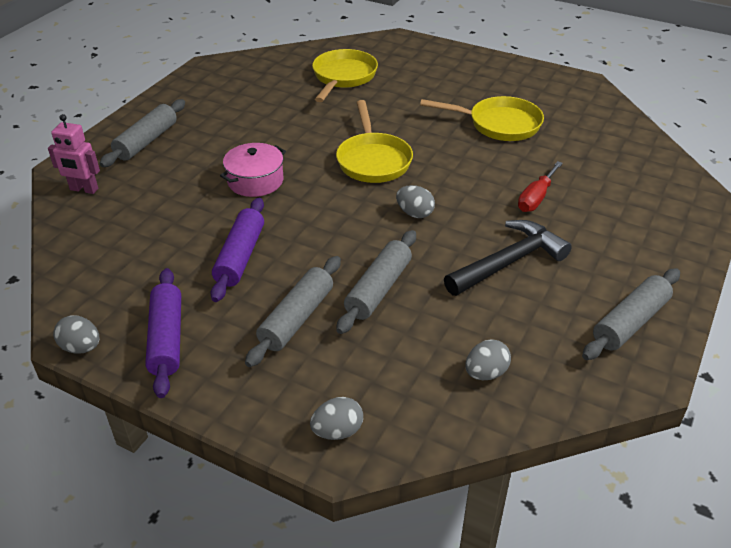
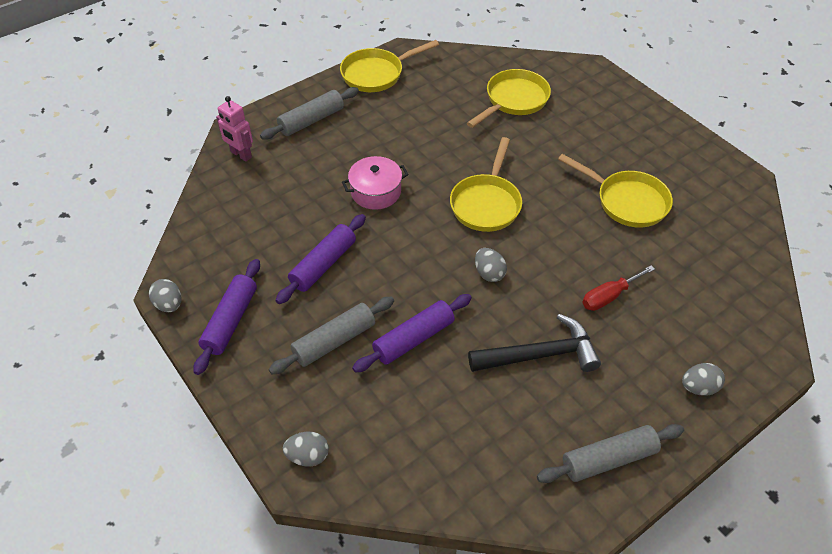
camera: 25 degrees right, 10 degrees up
grey rolling pin [336,230,416,334] -> purple rolling pin [352,294,472,373]
grey egg [465,339,511,380] -> grey egg moved to [682,363,725,396]
none -> yellow pan [340,40,439,92]

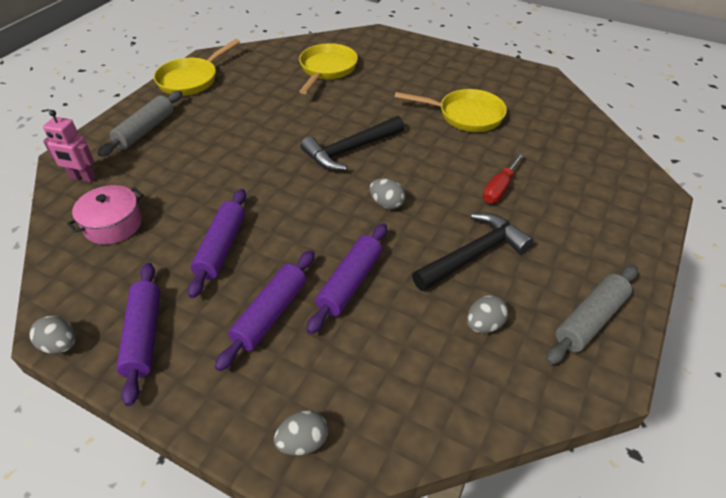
camera: 25 degrees left, 5 degrees down
grey rolling pin [269,297,394,374] -> purple rolling pin [215,250,315,371]
pink pot [342,156,409,210] -> pink pot moved to [67,185,144,244]
yellow pan [450,137,522,232] -> black hammer [301,116,404,171]
grey egg [682,363,725,396] -> grey egg moved to [467,295,508,333]

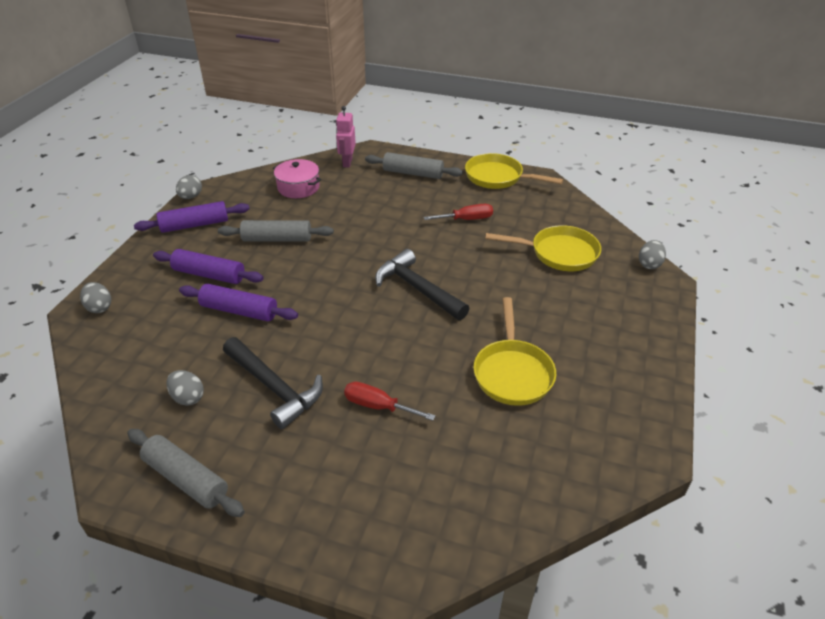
camera: 80 degrees right, 5 degrees down
purple rolling pin [188,189,246,298] -> grey rolling pin [218,220,334,241]
grey egg [369,178,406,209] -> grey egg moved to [639,240,666,269]
none -> red screwdriver [424,204,493,220]

